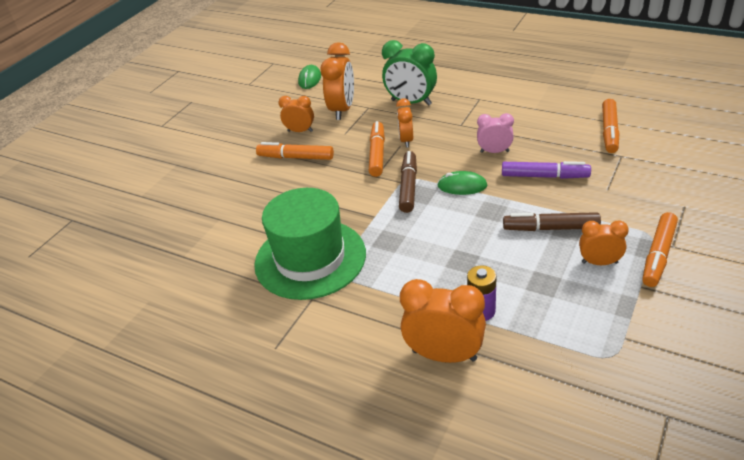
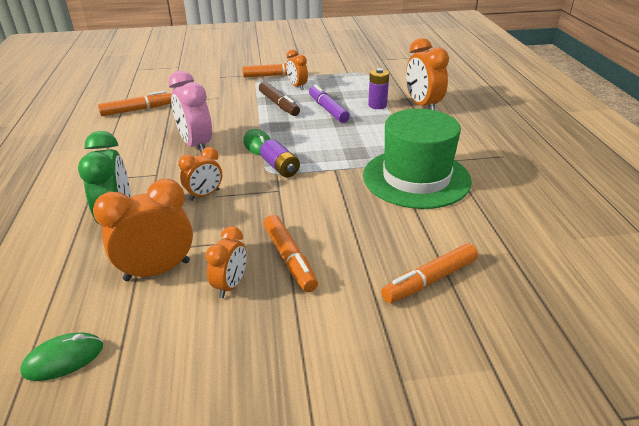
camera: 130 degrees left, 5 degrees down
orange clock [278,96,314,132] -> orange clock turned 135 degrees counterclockwise [206,226,247,298]
orange marker [369,121,385,177] -> orange marker moved to [381,244,478,303]
brown marker [399,151,417,213] -> purple battery [260,139,300,177]
pink clock [477,113,514,153] -> pink clock [168,71,212,155], size x1.67
purple marker [502,161,591,179] -> purple marker moved to [309,84,350,123]

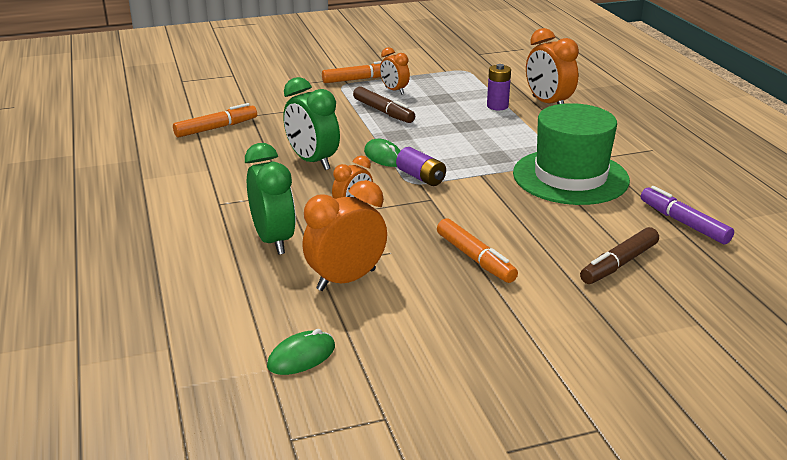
camera: 10 degrees left, 5 degrees down
pink clock [168,71,212,155] -> green clock [283,77,340,170]
orange clock [206,226,247,298] -> none
purple marker [309,84,350,123] -> purple marker moved to [641,186,734,244]
orange marker [381,244,478,303] -> brown marker [580,227,659,284]

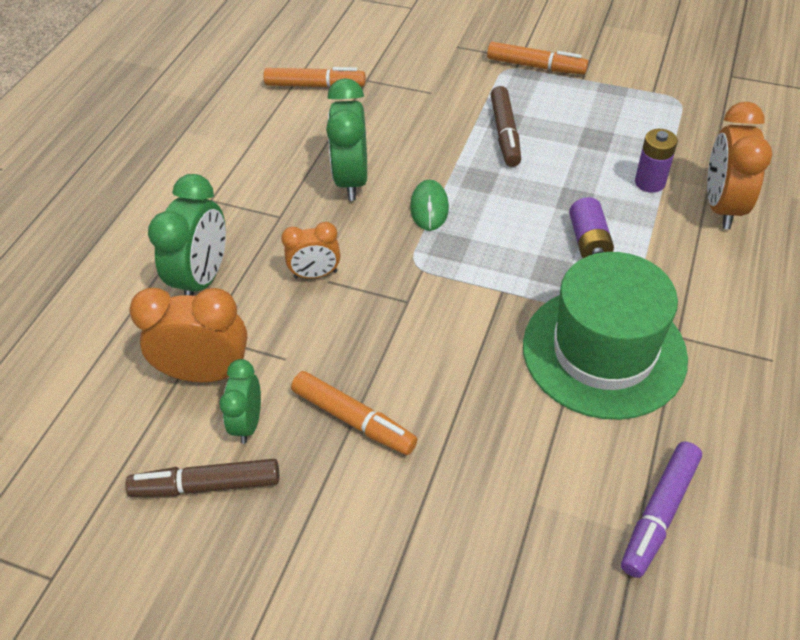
camera: 40 degrees right, 20 degrees up
green mouse [267,329,335,375] -> none
orange clock [380,47,410,94] -> none
purple battery [396,147,446,186] -> purple battery moved to [569,197,614,258]
orange marker [437,218,518,283] -> orange marker turned 60 degrees counterclockwise [291,371,417,455]
brown marker [580,227,659,284] -> brown marker moved to [125,459,279,497]
purple marker [641,186,734,244] -> purple marker turned 150 degrees counterclockwise [621,442,702,578]
none -> green clock [219,359,261,444]

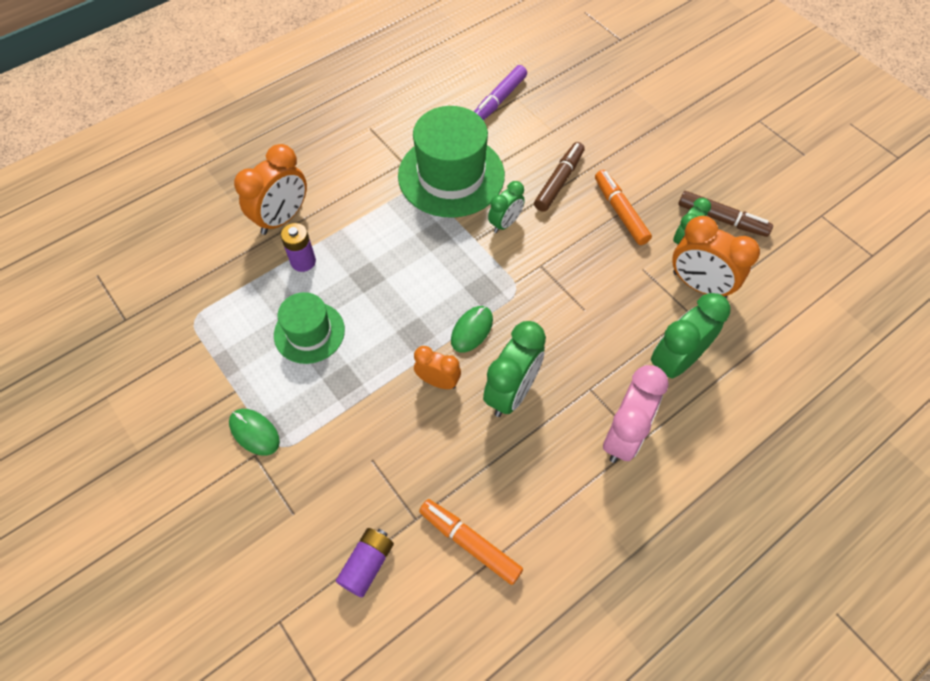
camera: 150 degrees left, 10 degrees up
orange clock [281,222,340,279] -> orange clock moved to [414,346,461,389]
orange marker [487,42,588,74] -> green mouse [229,409,280,456]
brown marker [490,86,521,167] -> brown marker moved to [534,142,585,212]
purple battery [569,197,614,258] -> purple battery moved to [336,528,394,598]
purple marker [621,442,702,578] -> purple marker turned 150 degrees clockwise [474,65,527,121]
none -> green hat [274,292,345,364]
none -> green clock [488,181,525,233]
none -> pink clock [603,365,668,463]

